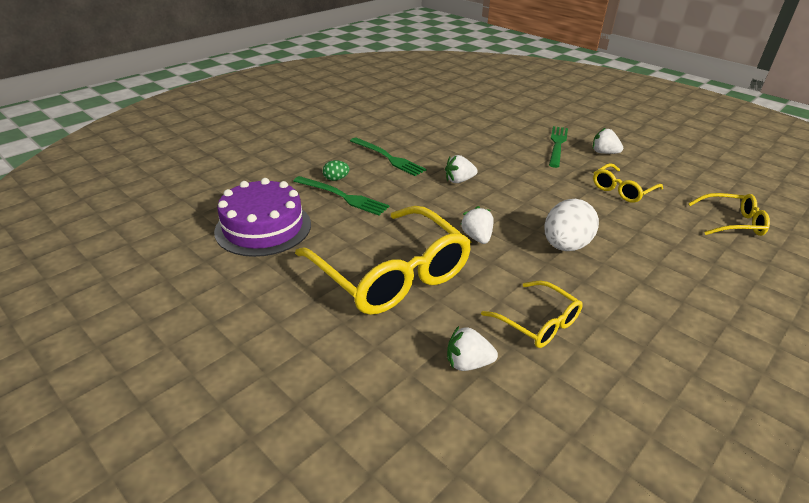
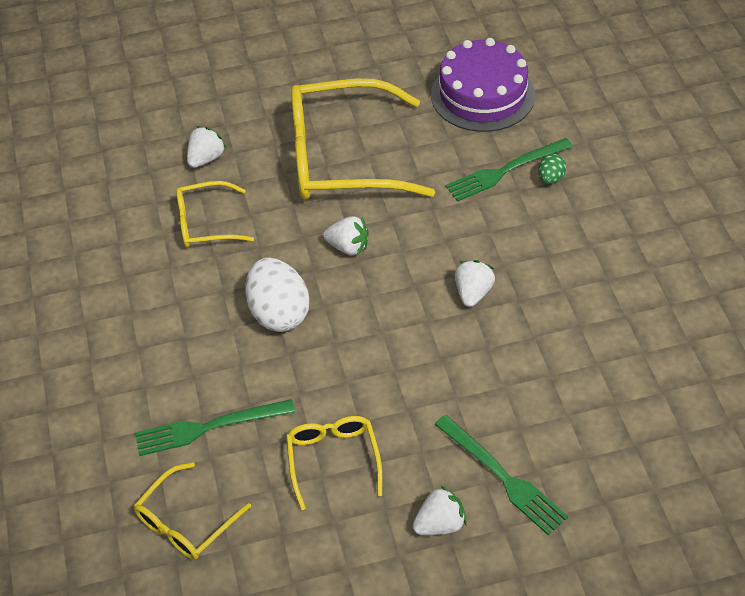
camera: 125 degrees right, 15 degrees up
green fork [350,137,426,176] -> green fork moved to [135,399,295,456]

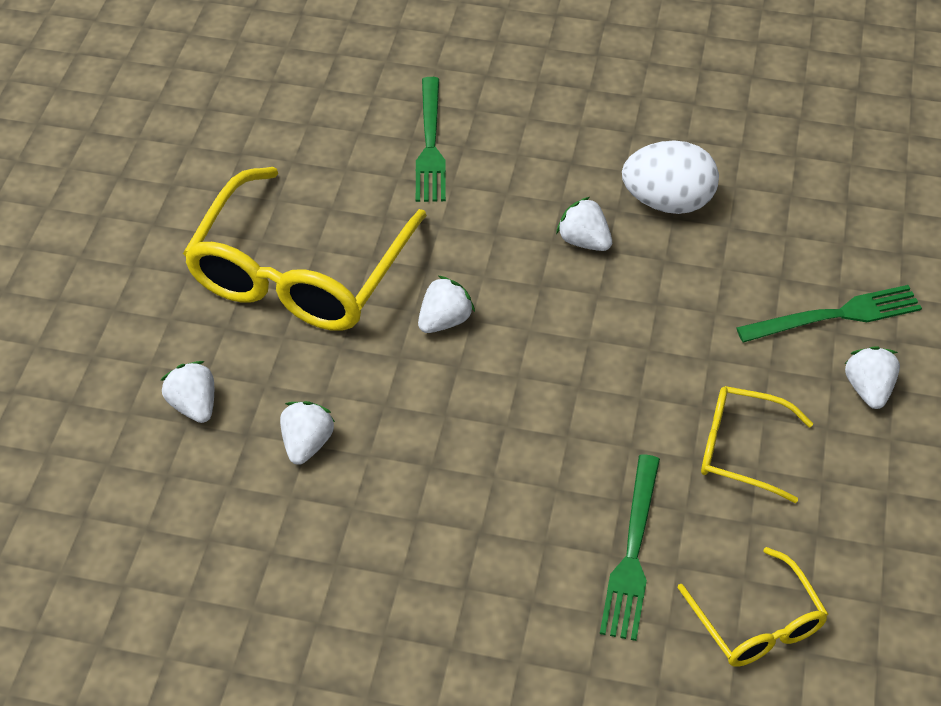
camera: 65 degrees left, 0 degrees up
yellow glasses [176,181,254,248] -> white strawberry [280,401,335,465]
white egg [245,258,310,332] -> white egg moved to [622,140,719,214]
purple cake [431,38,535,132] -> none
green egg [538,154,566,184] -> none

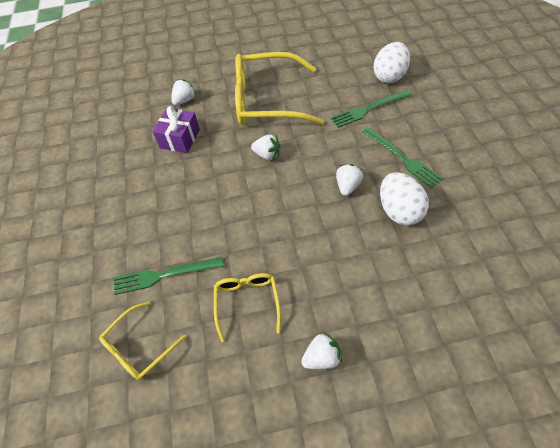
camera: 70 degrees right, 5 degrees up
white strawberry [280,401,335,465] -> purple gift [153,106,200,153]
green fork [736,285,922,343] -> green fork moved to [362,127,443,188]
none -> white egg [373,42,410,83]

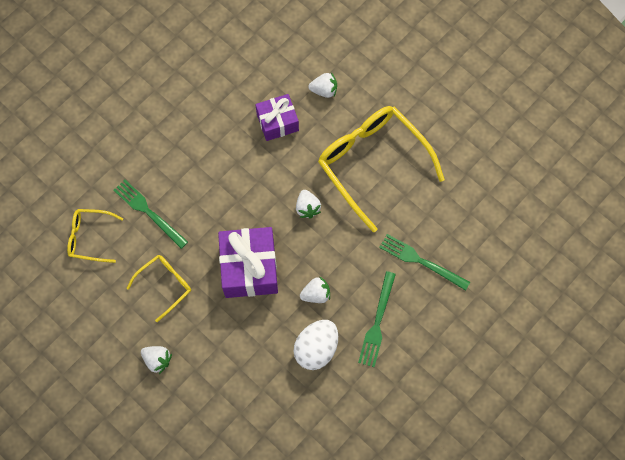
camera: 50 degrees right, 15 degrees up
white egg [373,42,410,83] -> none
none -> purple gift [218,227,278,298]

